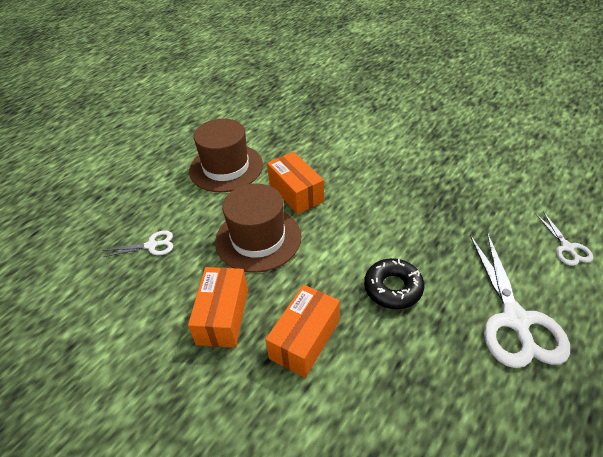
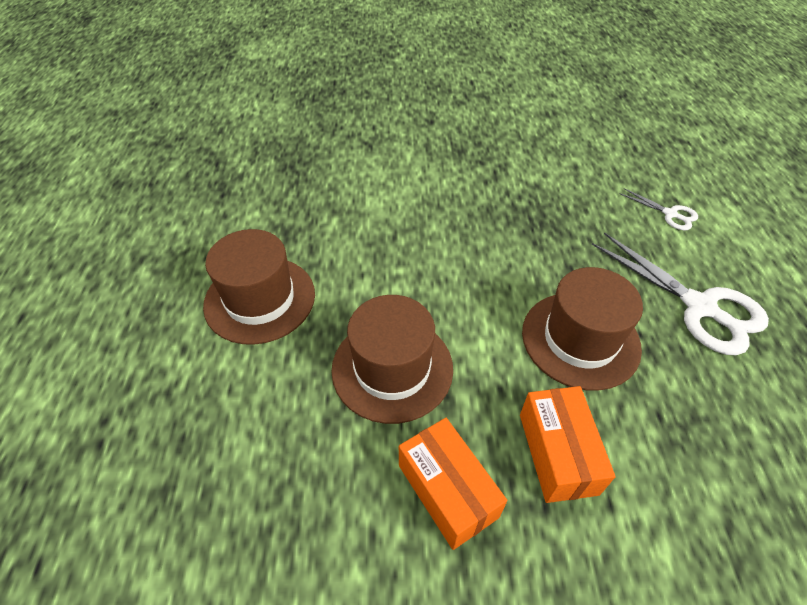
camera: 40 degrees left, 5 degrees up
white scissors [103,230,173,257] -> none
orange box [267,152,324,214] -> none
black donut [364,258,424,309] -> brown hat [522,267,643,391]

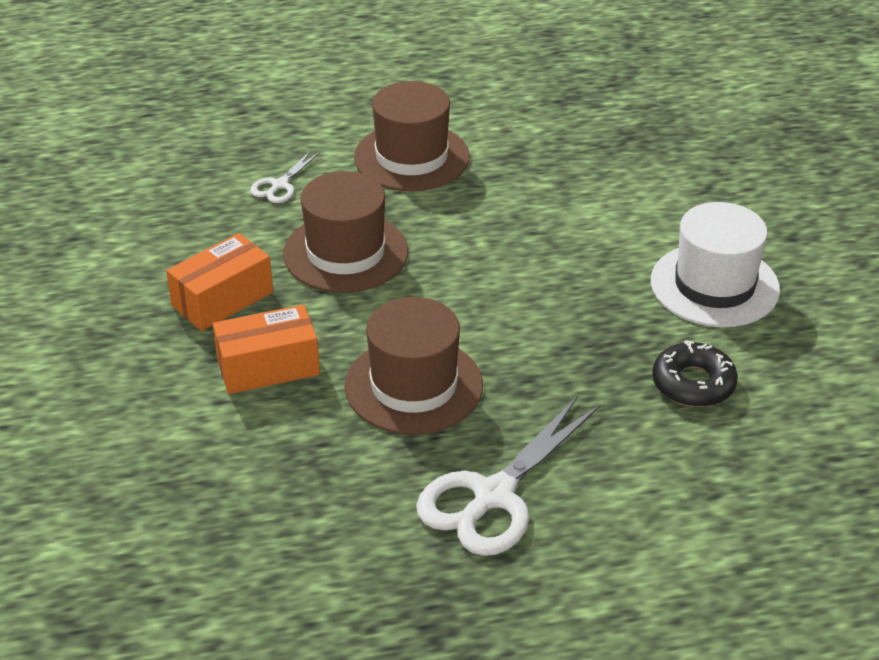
camera: 80 degrees right, 10 degrees down
white scissors [620,188,698,231] -> white scissors moved to [250,150,320,203]
none -> white hat [651,202,780,327]
none -> black donut [652,340,738,407]

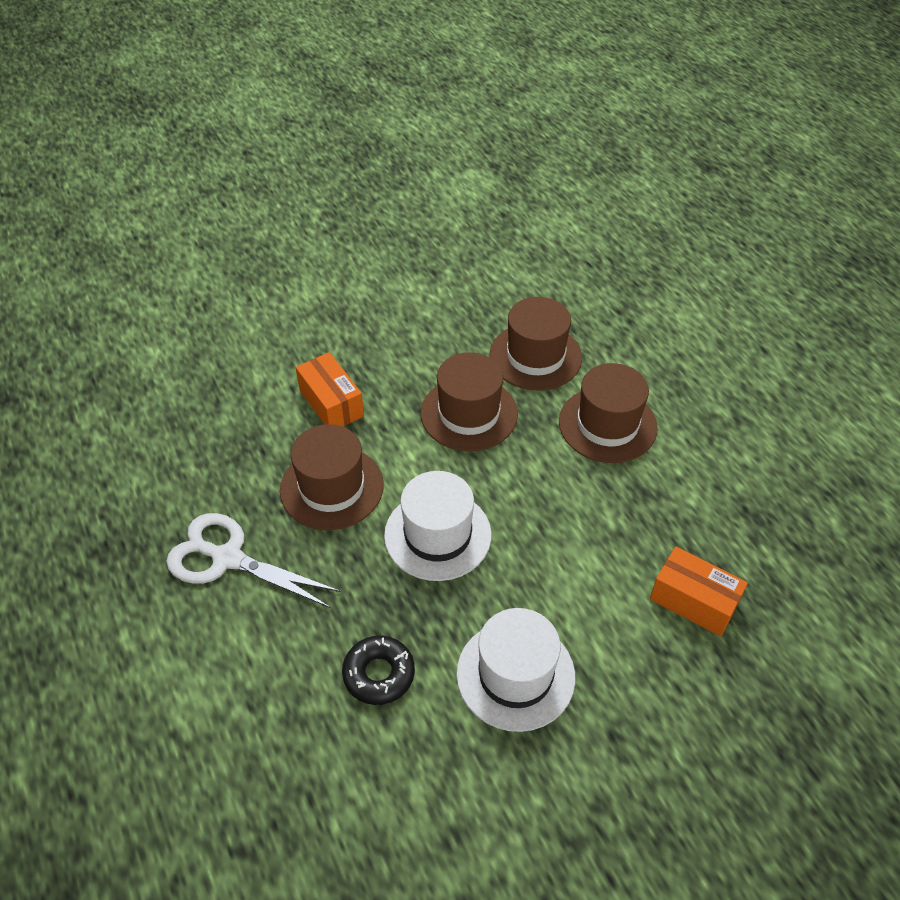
camera: 75 degrees right, 10 degrees up
orange box [166,233,273,331] -> orange box moved to [650,546,748,636]
white scissors [250,150,320,203] -> brown hat [490,297,582,390]
none -> white hat [384,471,492,581]

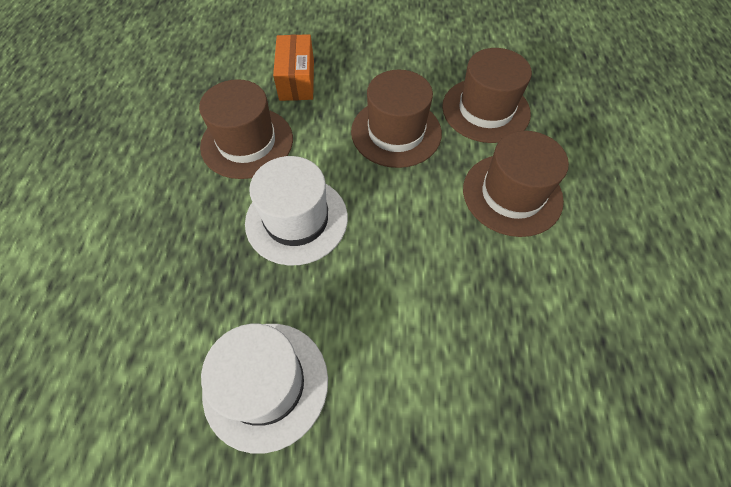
camera: 30 degrees right, 10 degrees up
white scissors [166,513,341,608] -> none
black donut [342,635,415,705] -> none
orange box [650,546,748,636] -> none

